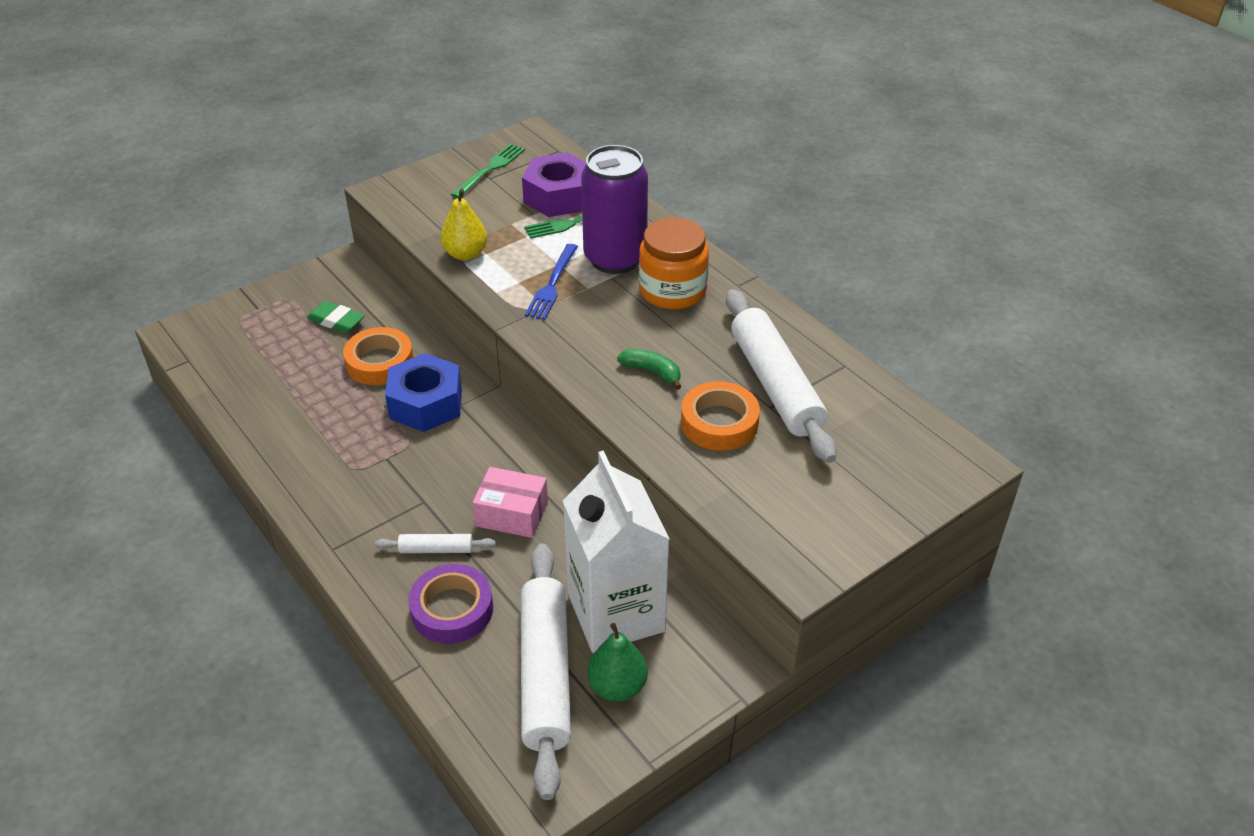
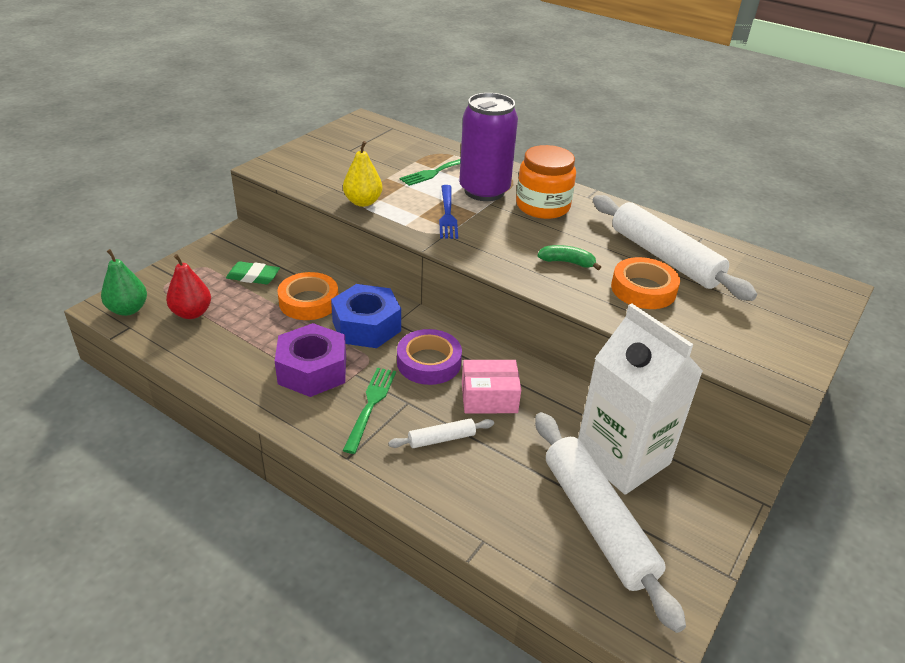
camera: 20 degrees left, 5 degrees down
purple tape [408,564,493,644] -> purple tape moved to [397,329,462,385]
green fork [451,144,525,198] -> green fork moved to [343,368,396,454]
purple nut [522,152,586,217] -> purple nut moved to [275,323,346,397]
green pear [587,623,648,701] -> green pear moved to [101,249,147,316]
none -> red pear [166,254,211,319]

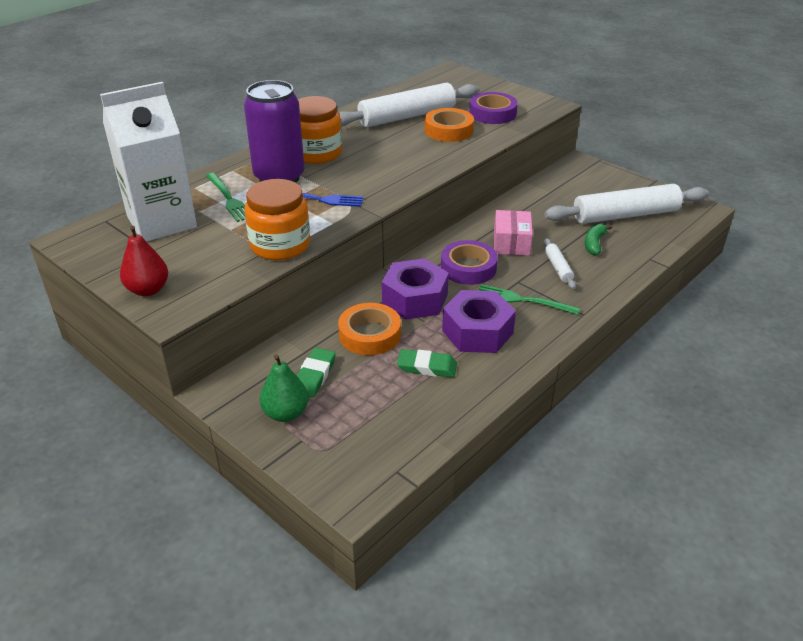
camera: 80 degrees left, 0 degrees up
green pear [101,249,147,316] -> green pear moved to [259,354,309,422]
red pear [166,254,211,319] -> red pear moved to [120,226,168,296]
blue nut [331,284,401,348] -> purple nut [382,258,449,320]
yellow pear [343,141,383,207] -> orange jar [244,179,310,260]
green banana [538,245,601,270] -> green banana moved to [585,224,613,255]
white carton [578,303,703,495] -> white carton moved to [100,82,197,242]
none -> green eraser [397,349,457,378]
none -> purple tape [469,92,518,124]

